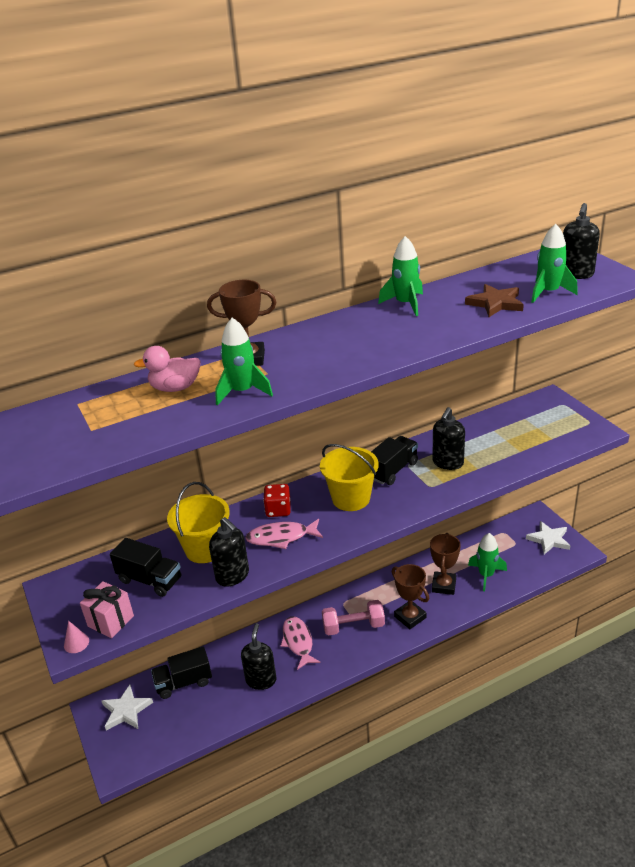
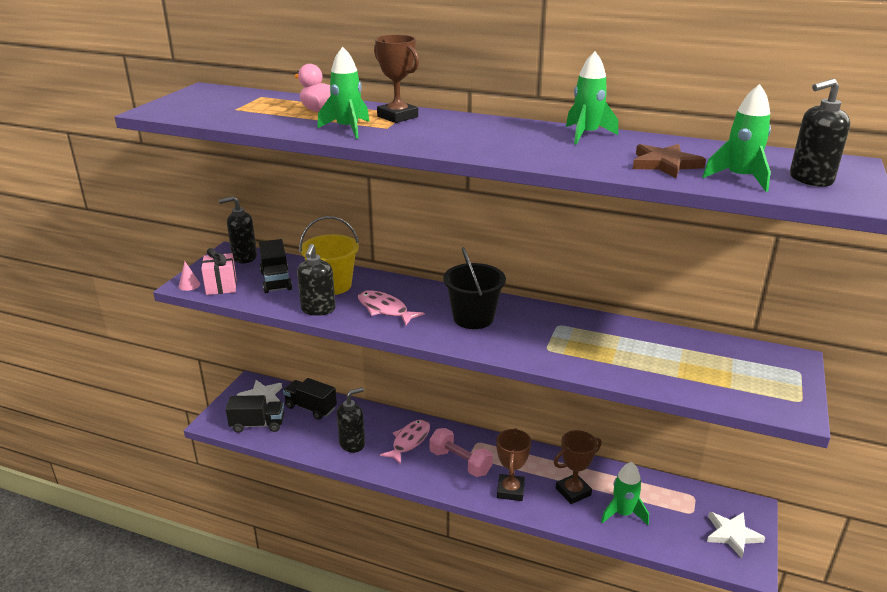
camera: 45 degrees right, 5 degrees down
red dice [263,484,291,517] -> none
yellow bucket [320,444,379,511] -> black bucket [443,247,506,329]
black truck [371,436,418,485] -> black truck moved to [226,395,284,433]
black soap dispenser [432,407,465,470] -> black soap dispenser moved to [219,196,257,263]

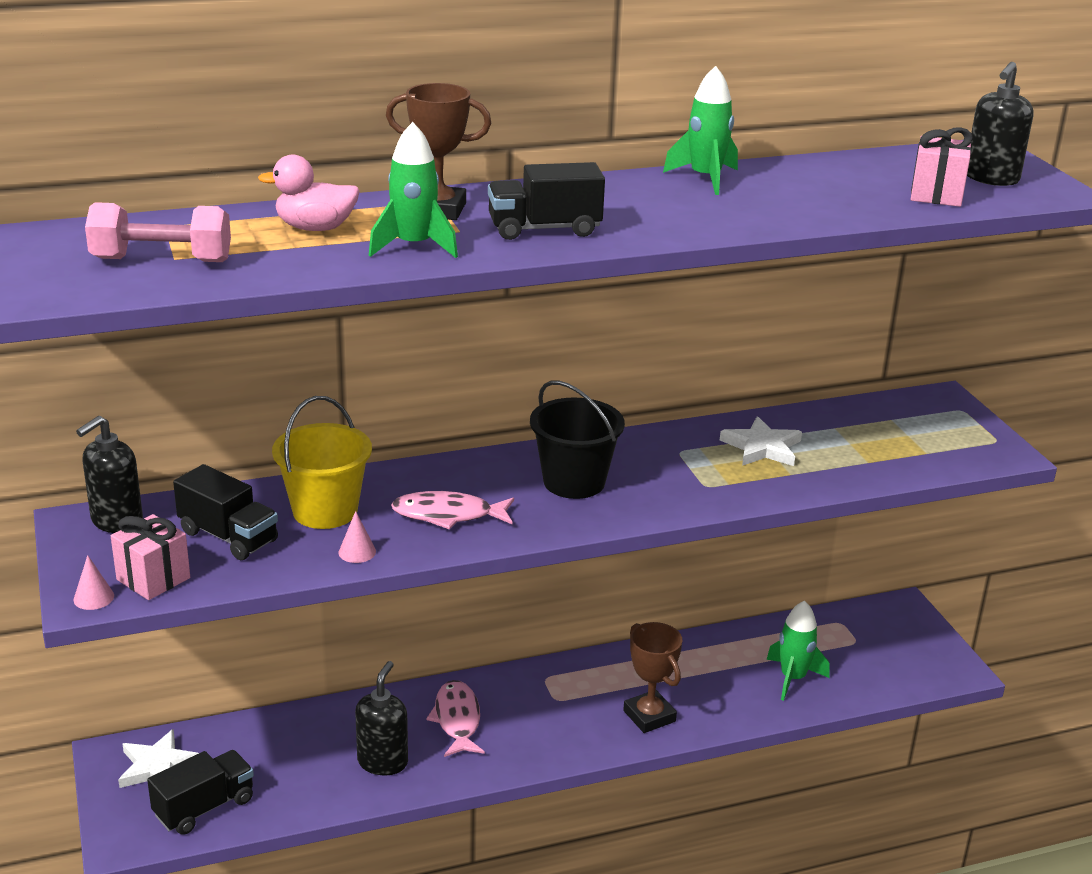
camera: 40 degrees left, 0 degrees up
black truck [283,378,337,420] -> black truck moved to [488,162,605,240]
black soap dispenser [297,244,336,316] -> pink cone [339,511,376,563]
pink dumbbell [429,428,493,477] -> pink dumbbell moved to [85,202,231,262]
brown trophy [554,430,602,504] -> none
brown star [633,144,706,178] -> none
green rocket [703,84,771,192] -> pink gift [911,127,973,207]
white star [707,512,765,558] -> white star moved to [720,416,802,466]

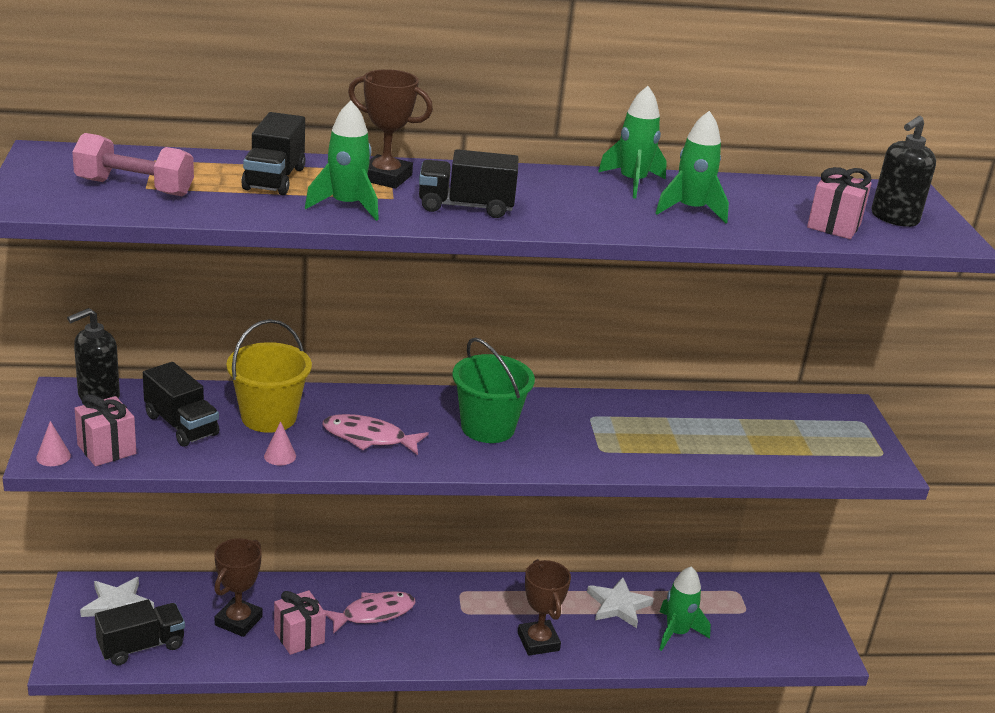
camera: 10 degrees right, 0 degrees up
pink duck [258,155,360,231] -> black truck [241,112,306,195]
black soap dispenser [355,661,408,775] -> pink gift [274,590,326,655]
pink fish [426,680,485,757] -> pink fish turned 60 degrees clockwise [324,591,416,634]
black bucket [530,381,625,499] -> green bucket [452,338,535,443]
white star [720,416,802,466] -> white star moved to [587,577,654,628]
none -> brown trophy [214,538,262,637]
none -> green rocket [656,111,729,224]

